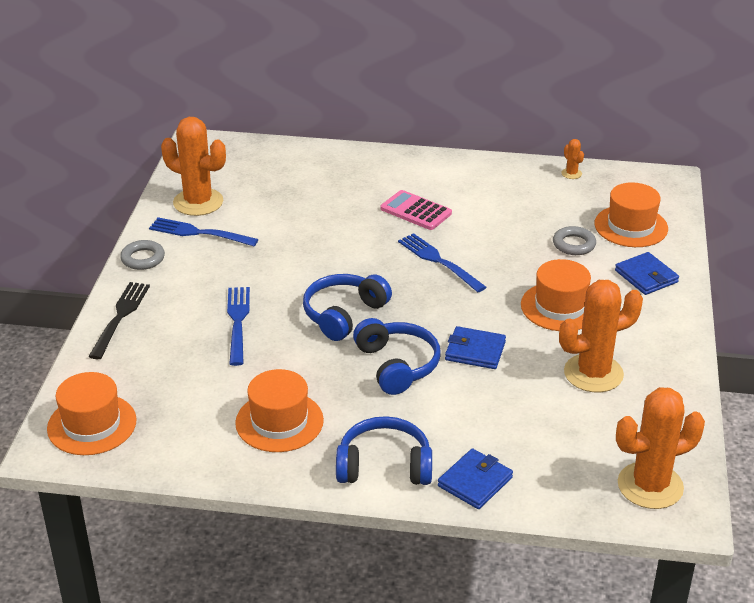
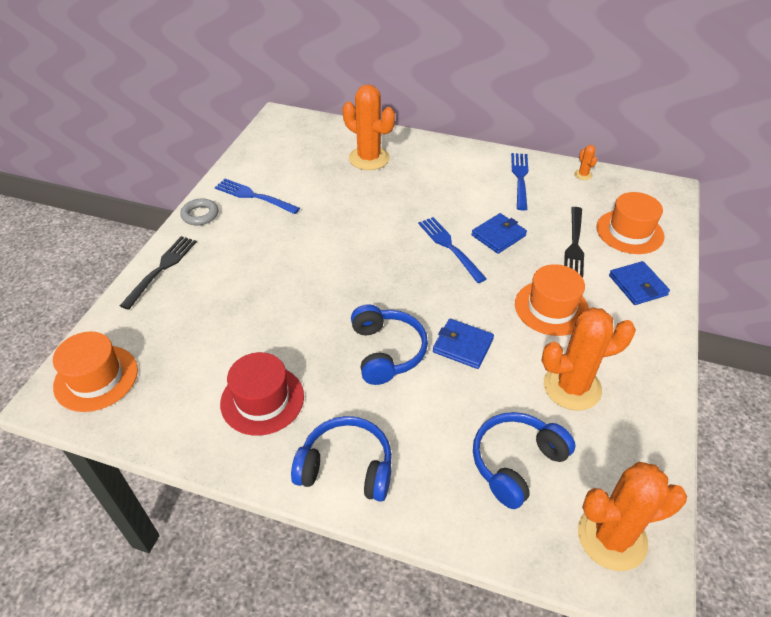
camera: 10 degrees right, 10 degrees up
orange cactus [161,117,226,216] -> orange cactus moved to [343,84,395,170]
blue fork [227,287,250,366] -> blue fork moved to [511,153,528,211]
orange hat [235,369,324,452] -> red hat [220,352,304,436]
blue headphones [303,274,392,341] -> blue headphones moved to [473,412,576,509]
pink calculator [381,190,452,230] -> none
blue wallet [438,448,513,509] -> blue wallet moved to [472,213,527,254]
grey ring [553,226,596,255] -> black fork [564,207,584,278]

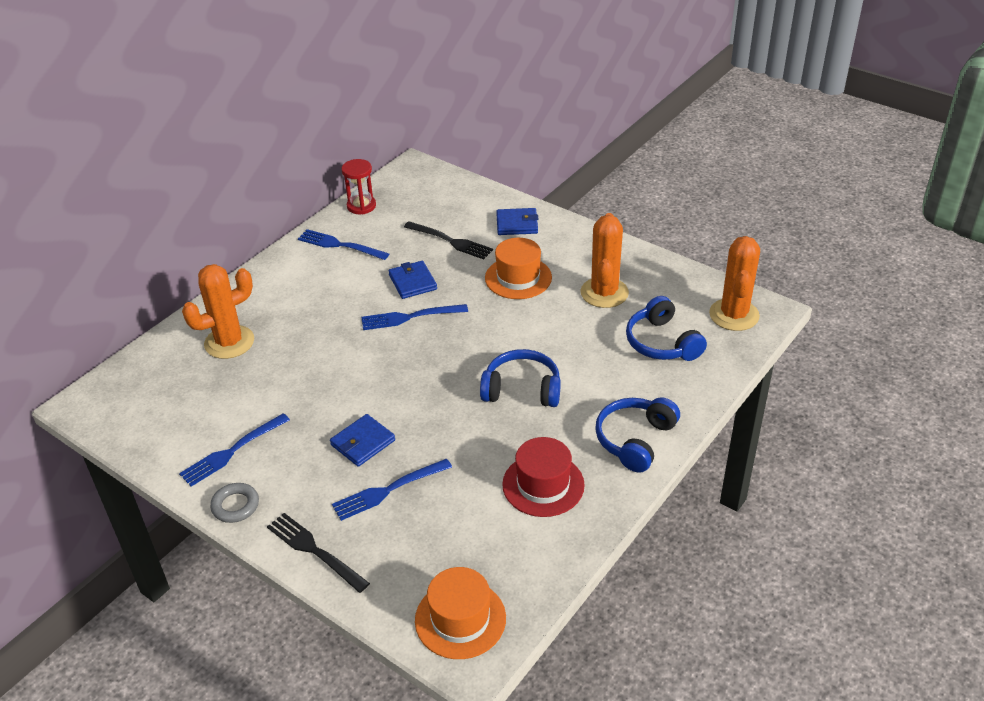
camera: 70 degrees left, 5 degrees down
blue wallet [433,319,494,369] -> blue wallet moved to [330,414,395,467]
orange cactus [574,145,597,180] -> red hourglass [342,159,376,214]
orange hat [596,192,664,254] -> none
none -> blue fork [332,459,452,521]

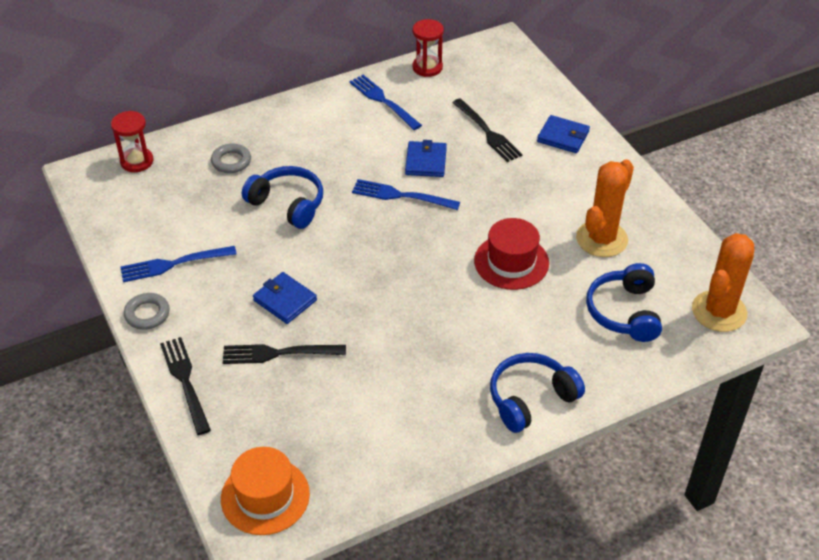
camera: 25 degrees right, 5 degrees up
orange cactus [182,264,254,359] -> grey ring [211,143,251,173]
blue wallet [330,414,395,467] -> blue wallet turned 60 degrees clockwise [253,272,317,324]
blue fork [332,459,452,521] -> black fork [223,344,346,364]
blue headphones [480,349,561,407] -> blue headphones moved to [242,166,323,229]
orange hat [485,238,552,299] -> none
red hat [502,437,585,517] -> red hat moved to [474,218,549,290]
none -> red hourglass [111,111,153,172]

